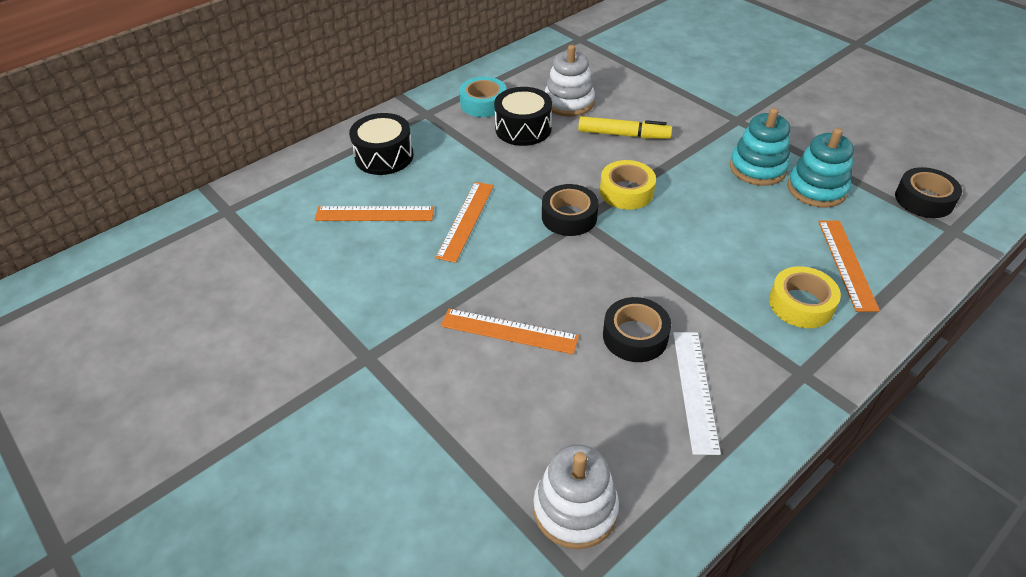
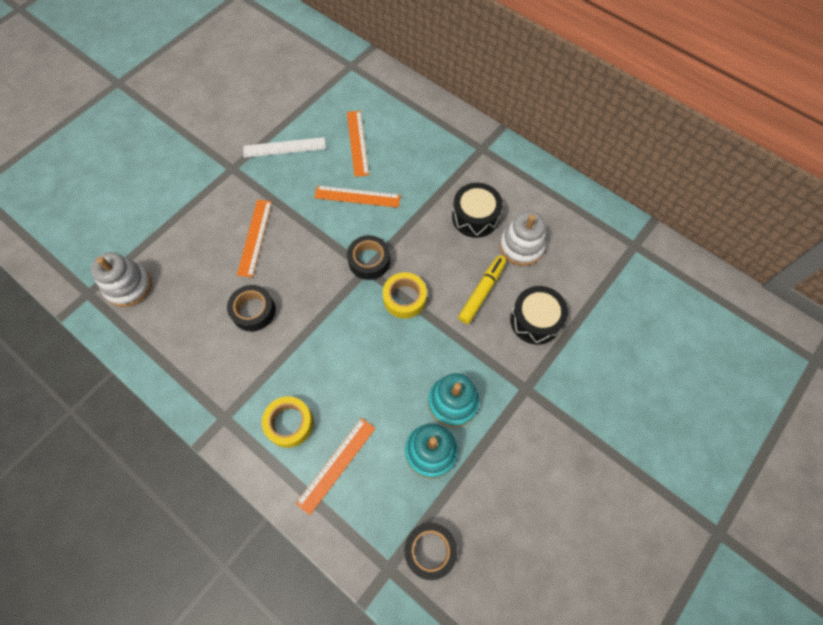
camera: 80 degrees right, 20 degrees up
black drum [349,113,413,175] -> black drum moved to [510,286,568,345]
turquoise tape [459,77,507,117] -> none
yellow marker [578,116,672,139] -> yellow marker turned 150 degrees counterclockwise [458,255,507,324]
white ruler [673,332,721,455] -> white ruler moved to [243,137,326,158]
orange ruler [818,220,880,312] -> orange ruler turned 45 degrees counterclockwise [296,418,376,515]

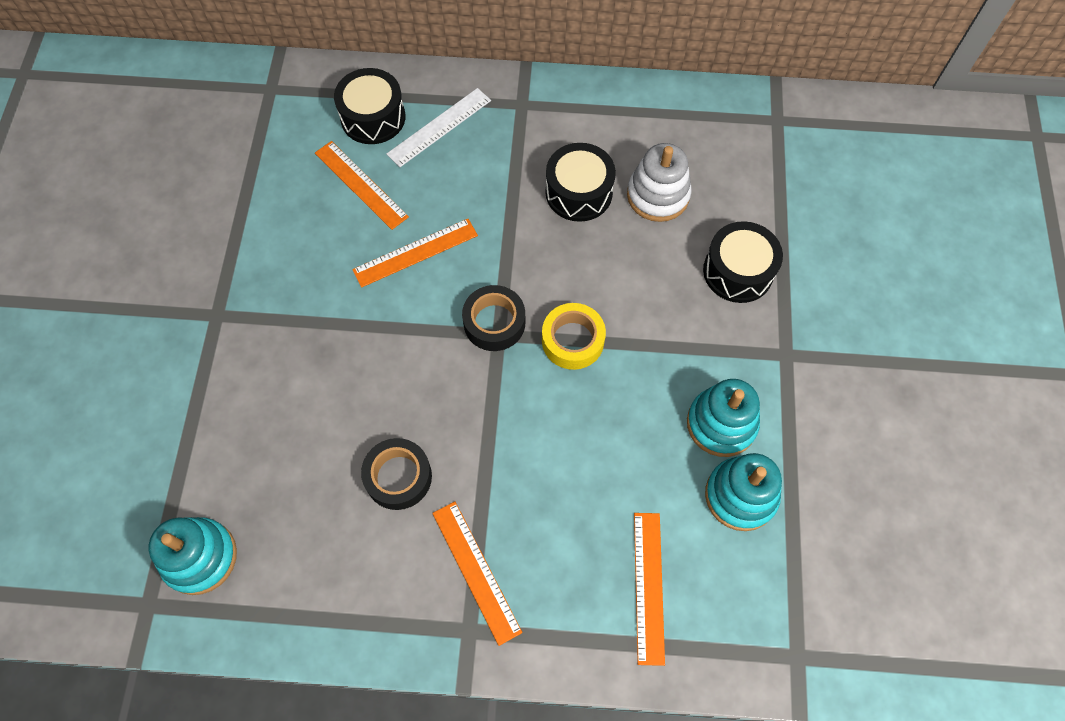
camera: 35 degrees left, 0 degrees up
white stacking toy [91,252,152,307] -> turquoise stacking toy [149,517,237,595]
orange ruler [237,200,272,277] -> orange ruler moved to [432,501,522,646]
white ruler [243,137,326,158] -> white ruler moved to [386,88,491,167]
yellow tape [262,396,313,448] -> none
black tape [404,523,457,580] -> none
yellow marker [458,255,507,324] -> none
none -> black drum [334,68,405,144]

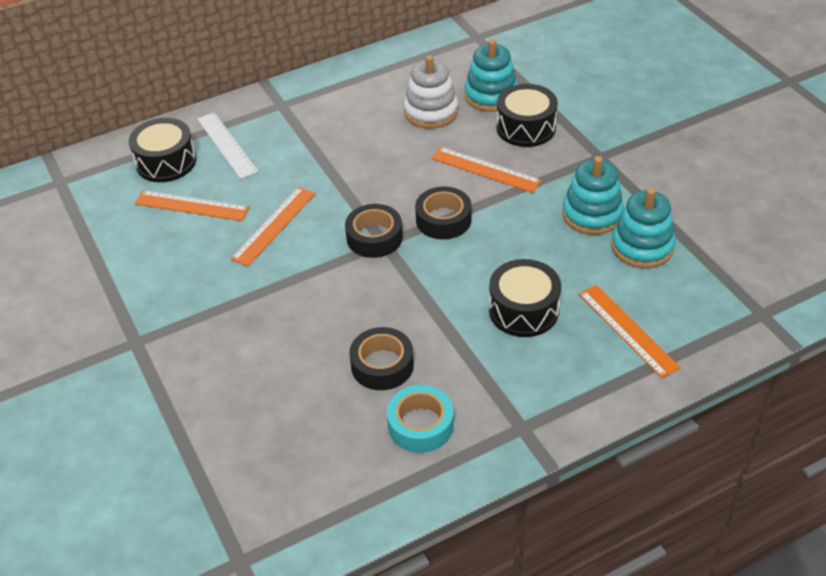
camera: 30 degrees left, 20 degrees down
turquoise stacking toy [149,517,237,595] -> turquoise stacking toy moved to [465,39,518,112]
white ruler [386,88,491,167] -> white ruler turned 45 degrees counterclockwise [197,113,258,179]
orange ruler [432,501,522,646] -> orange ruler moved to [431,147,542,193]
yellow tape [542,303,606,370] -> black tape [415,186,472,239]
black drum [545,143,616,222] -> black drum moved to [489,259,561,337]
none -> turquoise tape [387,385,454,453]

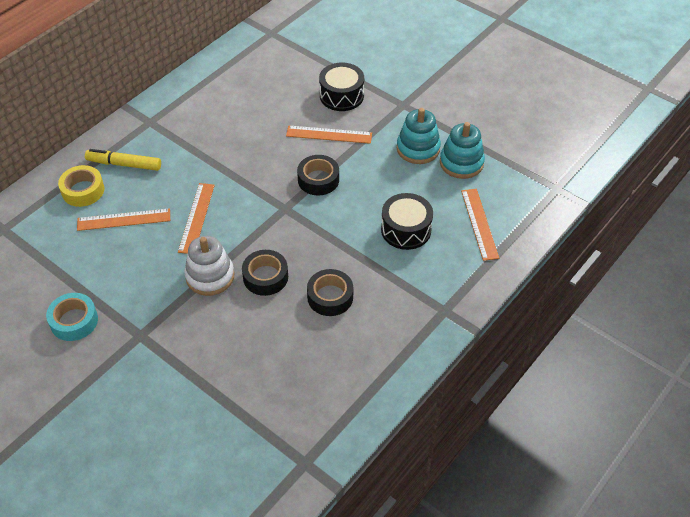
camera: 25 degrees left, 5 degrees up
black drum [129,118,196,182] -> yellow tape [58,165,104,207]
white ruler [197,113,258,179] -> yellow marker [85,149,161,171]
black tape [345,204,403,258] -> black tape moved to [242,250,288,296]
turquoise tape [387,385,454,453] -> turquoise tape moved to [46,293,98,341]
white stacking toy [404,55,458,129] -> white stacking toy moved to [184,236,234,296]
turquoise stacking toy [465,39,518,112] -> none
orange ruler [579,285,681,378] -> orange ruler turned 45 degrees clockwise [461,189,499,261]

